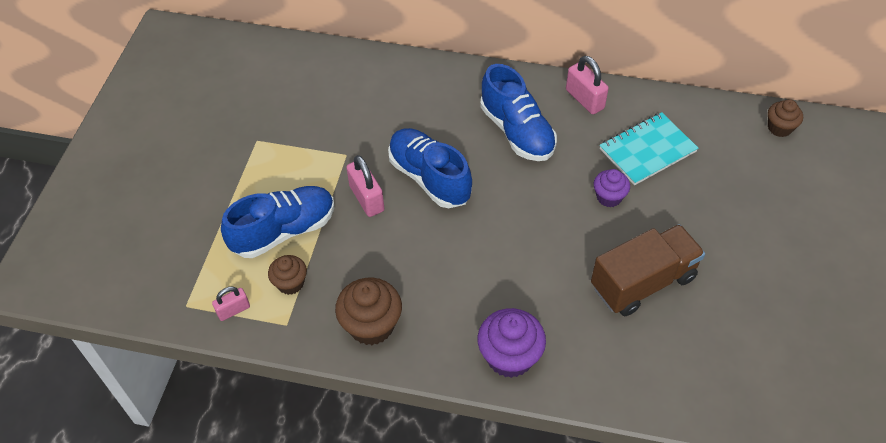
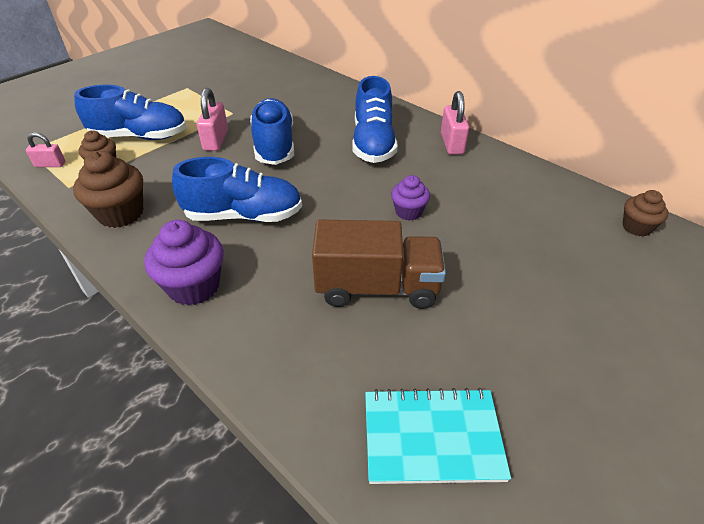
camera: 30 degrees right, 10 degrees down
turquoise notebook [600,112,698,185] -> turquoise notebook moved to [365,388,511,484]
none -> blue shoe [172,157,302,222]

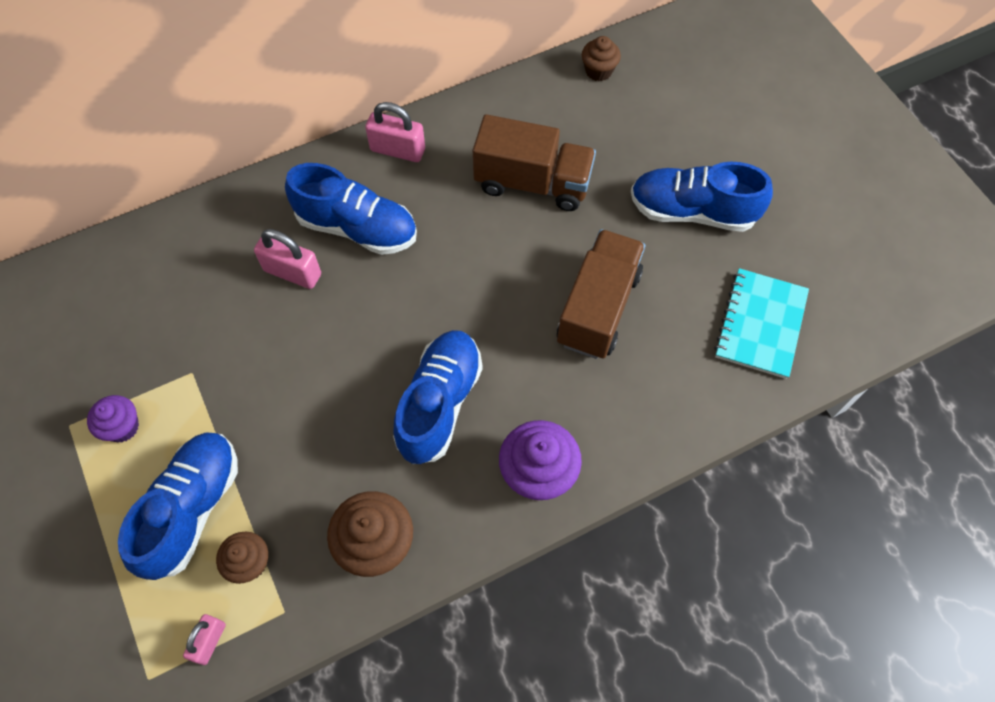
camera: 70 degrees left, 20 degrees up
pink padlock [197,88,228,151] -> pink padlock moved to [254,229,321,289]
blue shoe [250,98,294,165] -> blue shoe moved to [631,161,773,232]
purple cupcake [391,175,430,221] -> purple cupcake moved to [87,395,139,442]
none -> brown truck [473,114,596,211]

